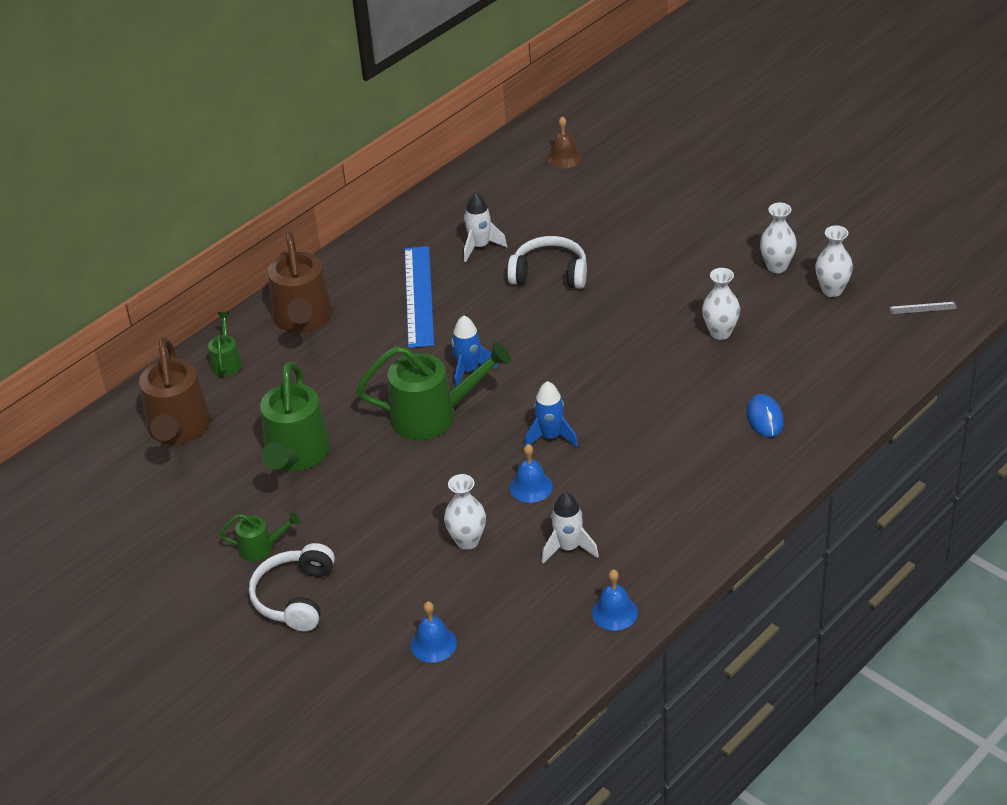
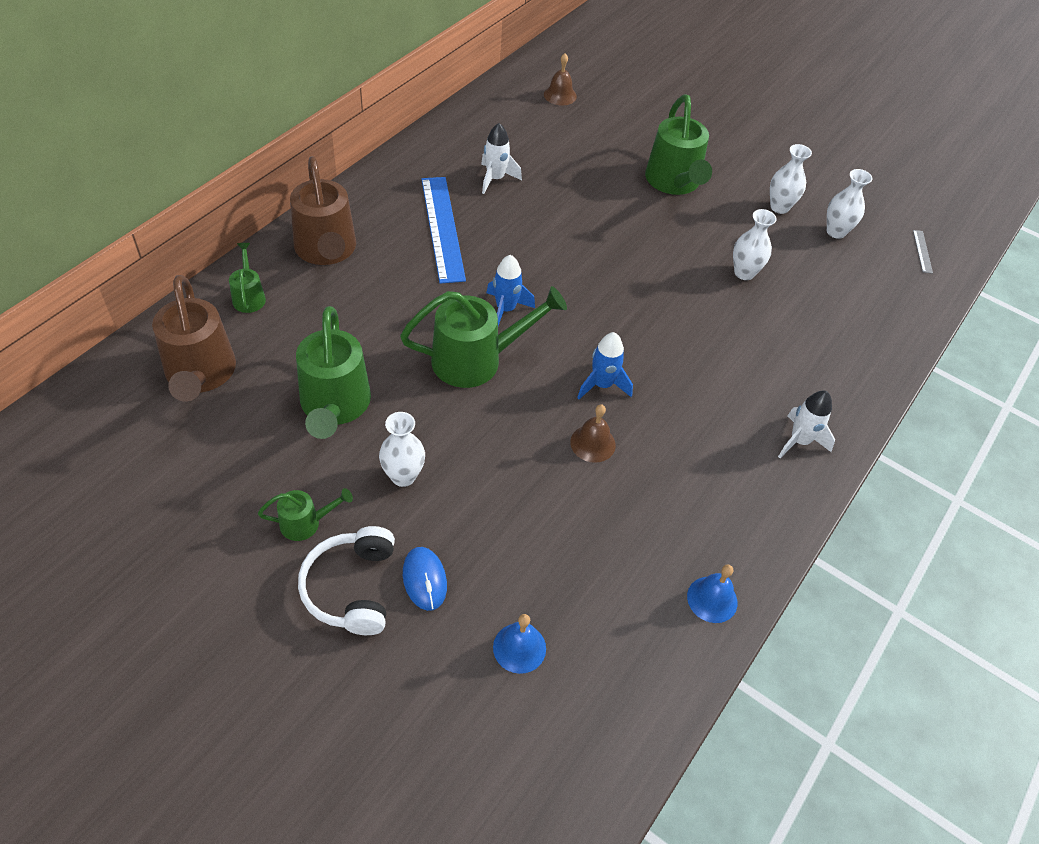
camera: 15 degrees left, 10 degrees up
white vase [444,474,486,550] -> white vase moved to [379,412,425,487]
white headphones [507,236,587,289] -> none
blue bell [510,444,553,503] -> brown bell [570,404,616,463]
white rocket [542,492,599,564] -> white rocket moved to [778,391,835,458]
blue mouse [746,394,784,437] -> blue mouse moved to [403,547,447,611]
grey ruler [889,302,957,314] -> grey ruler turned 75 degrees counterclockwise [913,230,933,274]
none -> green watering can [645,94,712,195]

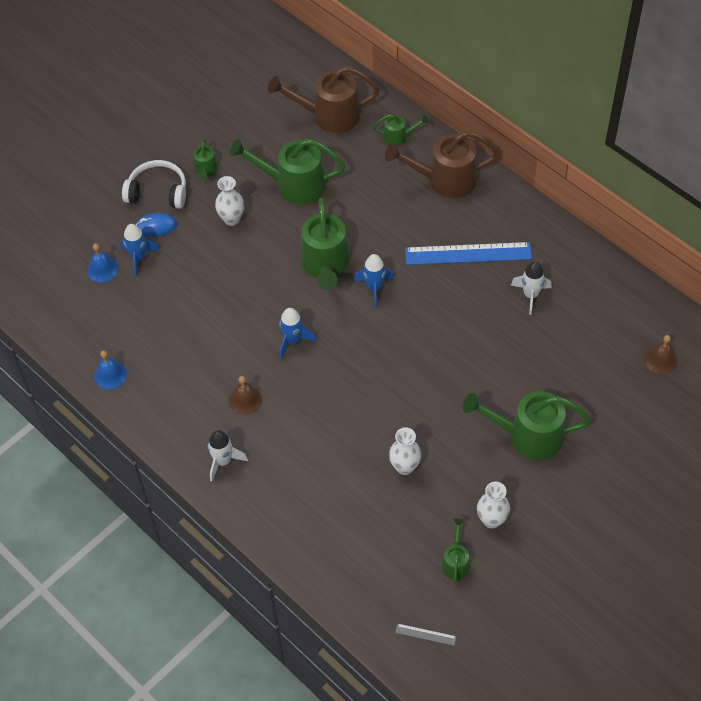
camera: 105 degrees right, 5 degrees up
brown bell [570,404,616,463] -> brown bell moved to [229,376,262,415]
white vase [827,169,872,239] -> green watering can [442,518,469,584]
none -> blue rocket [120,224,160,277]

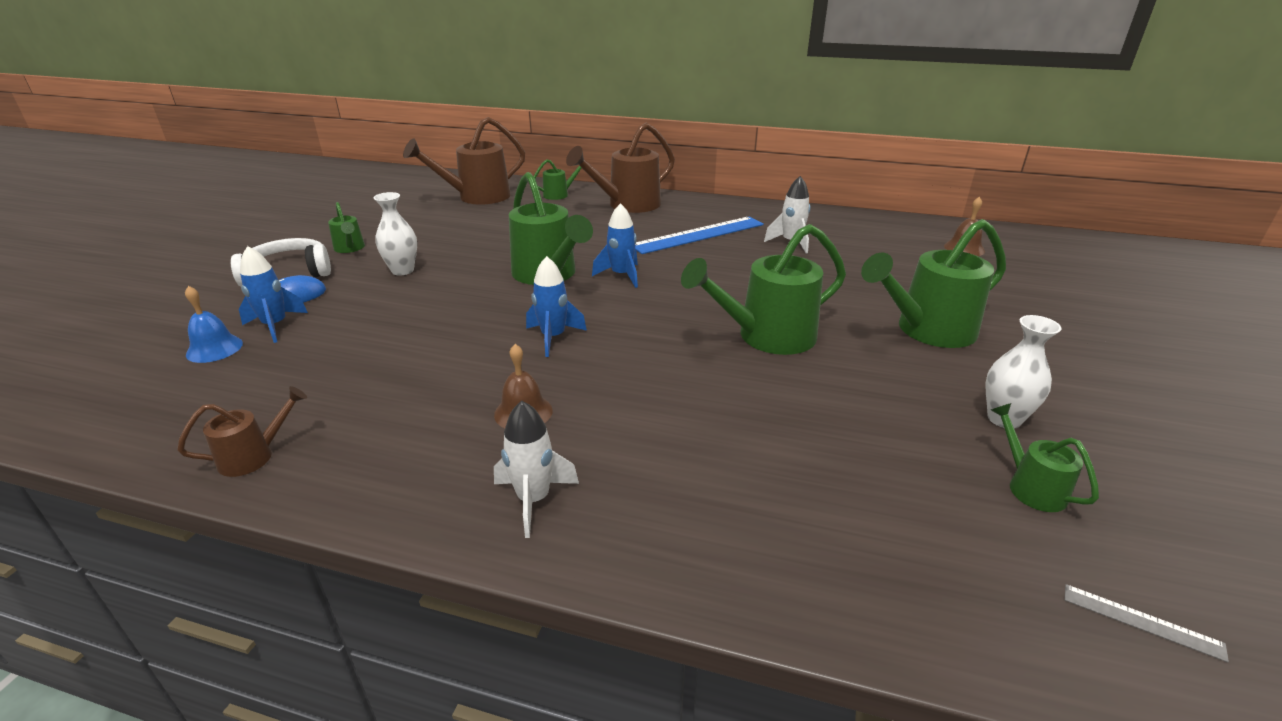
camera: 30 degrees left, 25 degrees down
blue bell [94,350,127,389] -> brown watering can [177,386,307,477]
green watering can [230,139,346,204] -> green watering can moved to [681,224,846,355]
white vase [389,427,422,475] -> none
grey ruler [395,623,456,646] -> grey ruler turned 45 degrees clockwise [1064,584,1229,662]

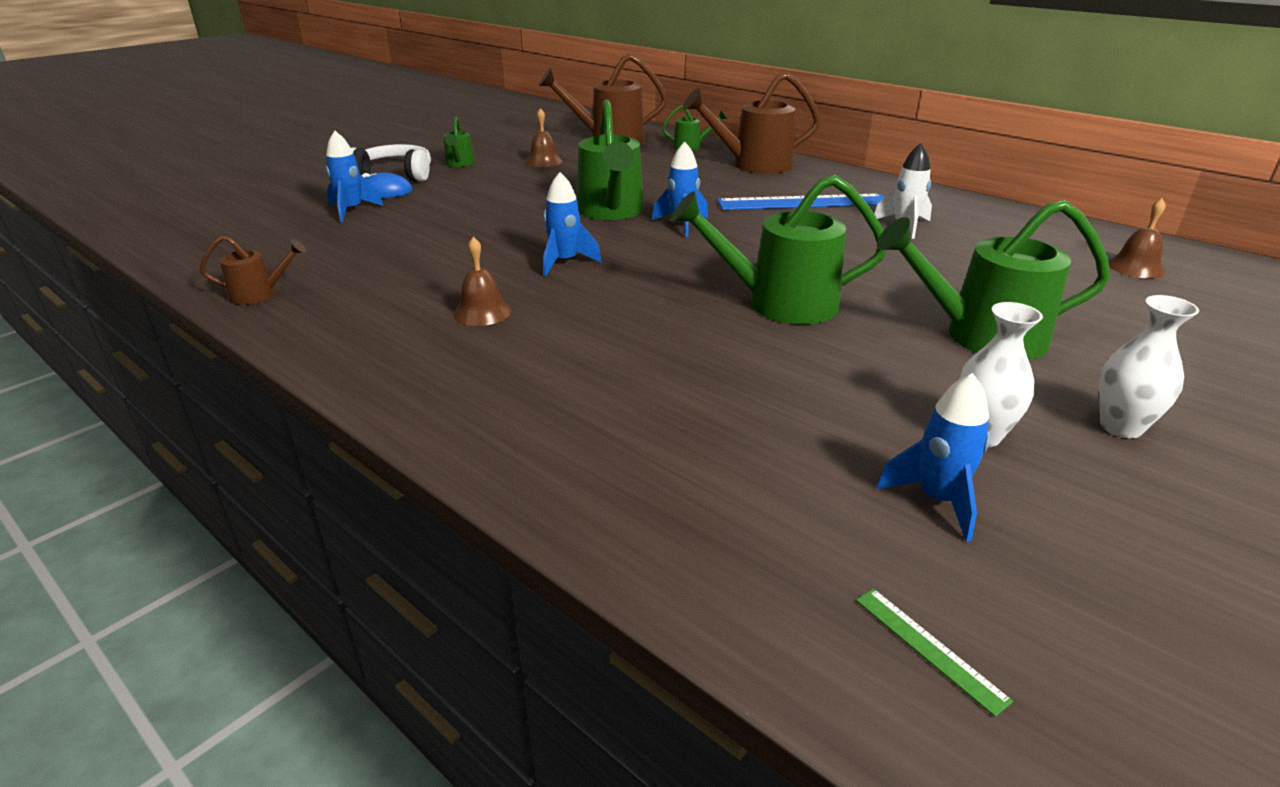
camera: 25 degrees right, 0 degrees up
blue bell [185,286,243,363] -> none
white vase [373,192,417,276] -> white vase moved to [1099,295,1199,438]
white rocket [494,400,579,538] -> none
green watering can [991,403,1099,512] -> blue rocket [876,373,990,542]
grey ruler [1064,584,1229,662] -> green ruler [856,589,1013,717]
none -> brown bell [526,108,562,167]

